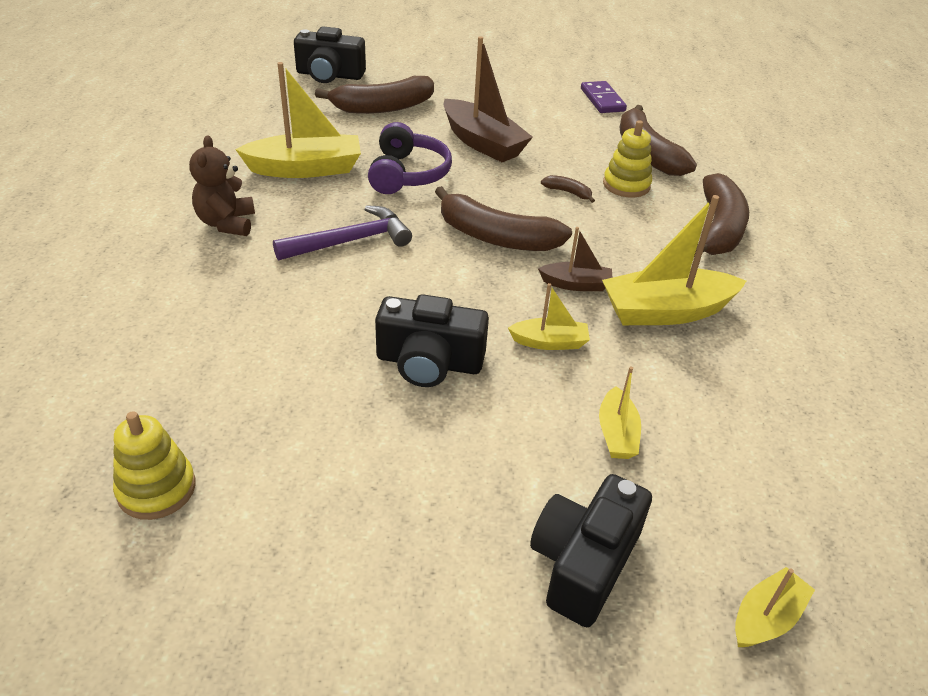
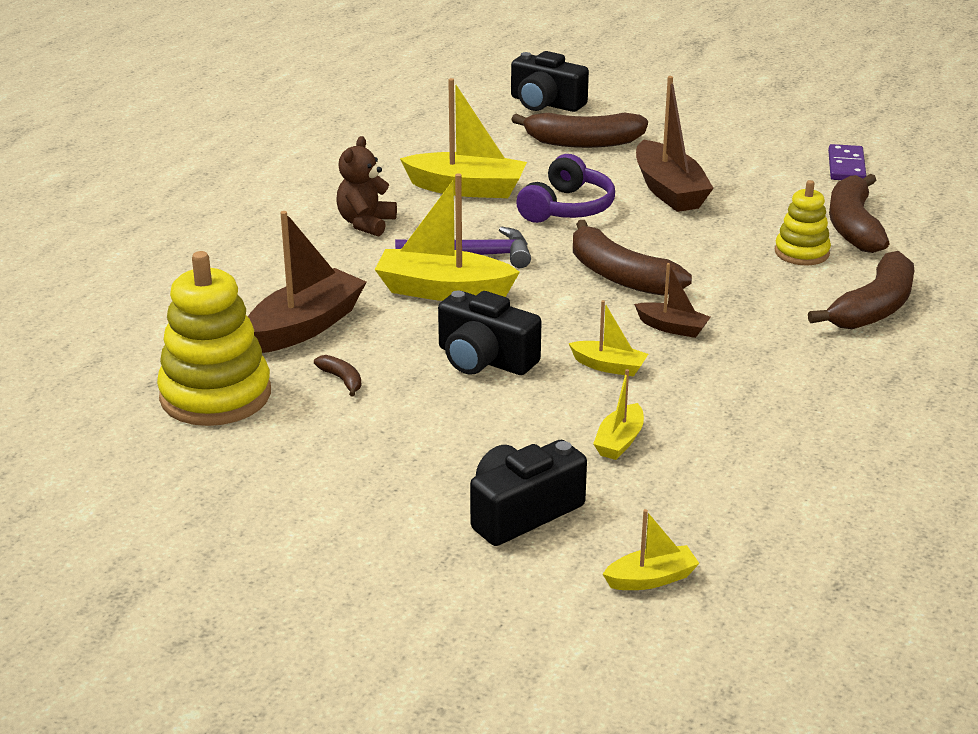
camera: 25 degrees right, 10 degrees down
yellow stacking toy [113,411,196,520] -> yellow stacking toy [157,251,271,426], size x1.75
brown banana [541,175,595,203] -> brown banana moved to [314,355,361,397]
yellow boat [602,195,746,325] -> yellow boat moved to [375,173,520,301]
none -> brown boat [248,211,366,353]

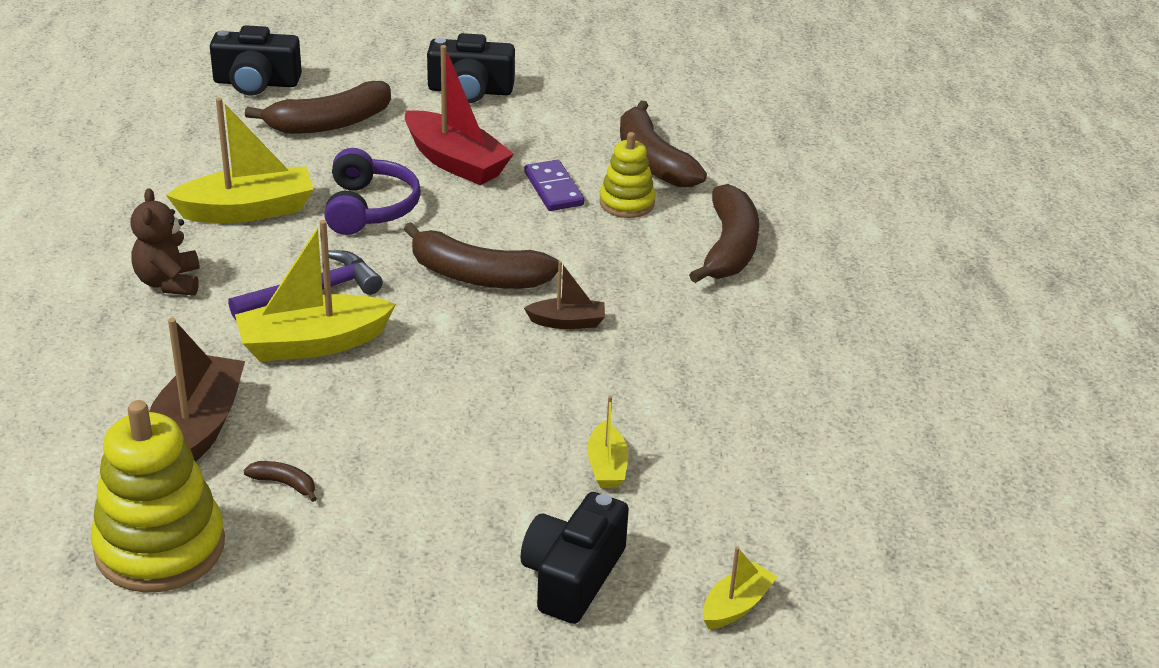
camera: 30 degrees left, 5 degrees up
black camera [438,291,541,375] -> black camera moved to [427,33,515,103]
yellow boat [569,300,648,377] -> none
brown boat [636,76,714,212] -> red boat [405,45,514,185]
purple domino [828,144,866,180] -> purple domino moved to [524,160,584,211]

